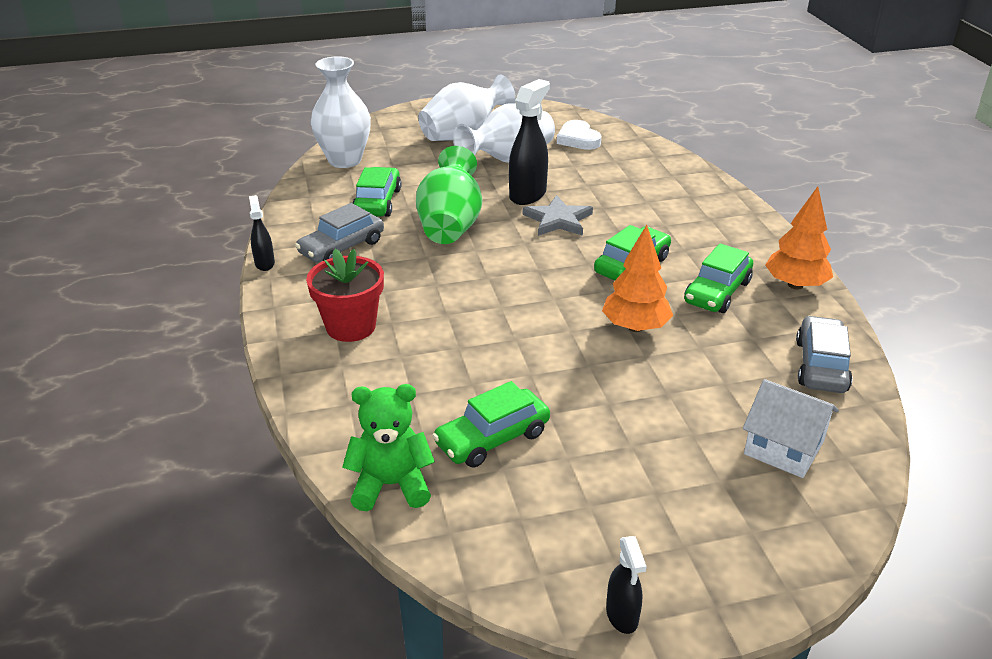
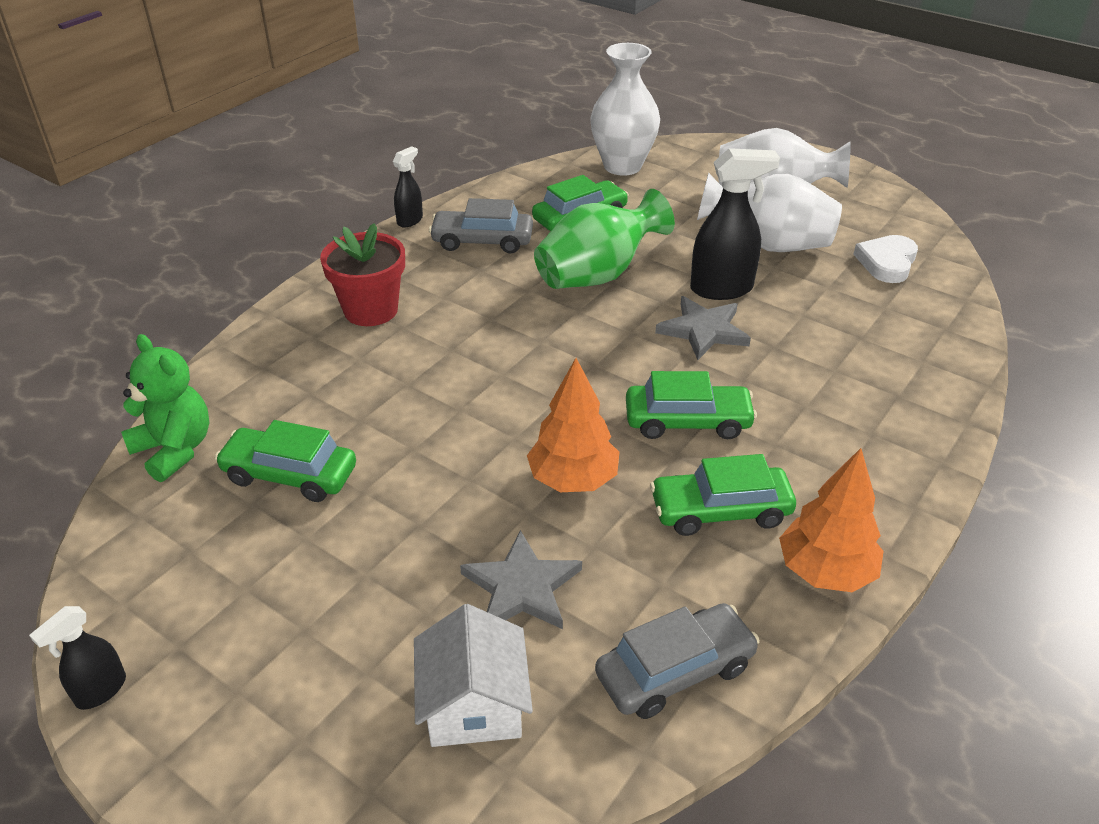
camera: 50 degrees right, 5 degrees up
none -> grey star [460,530,582,629]

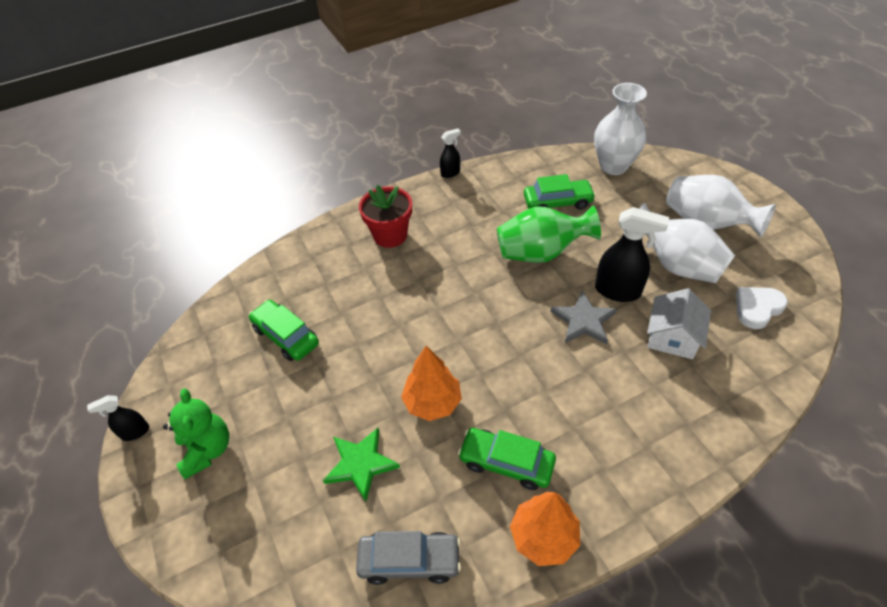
camera: 30 degrees right, 10 degrees up
green teddy bear [121,334,209,482] -> green teddy bear moved to [163,388,229,479]
white house [414,604,533,747] -> white house moved to [647,288,711,359]
grey car [429,198,533,253] -> none
grey star [460,530,582,629] -> green star [323,427,400,502]
green car [626,371,757,439] -> none

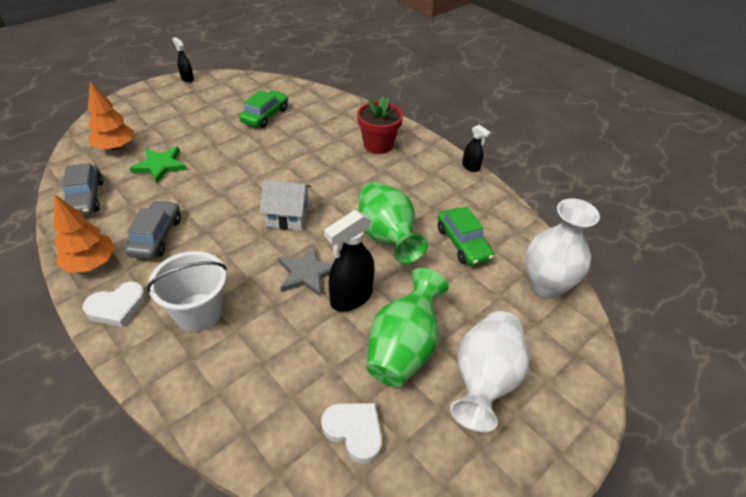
camera: 70 degrees right, 5 degrees down
green teddy bear [163,388,229,479] -> none
orange tree [401,346,462,421] -> orange tree moved to [88,81,134,150]
green car [458,428,556,490] -> grey car [125,200,181,259]
black spray bottle [595,207,669,302] -> black spray bottle turned 45 degrees clockwise [324,210,375,312]
white vase [639,203,735,283] -> green vase [366,268,449,387]
white house [647,288,711,359] -> white house moved to [260,180,311,230]
none -> white heart [83,282,146,327]
none -> white bucket [147,251,227,332]

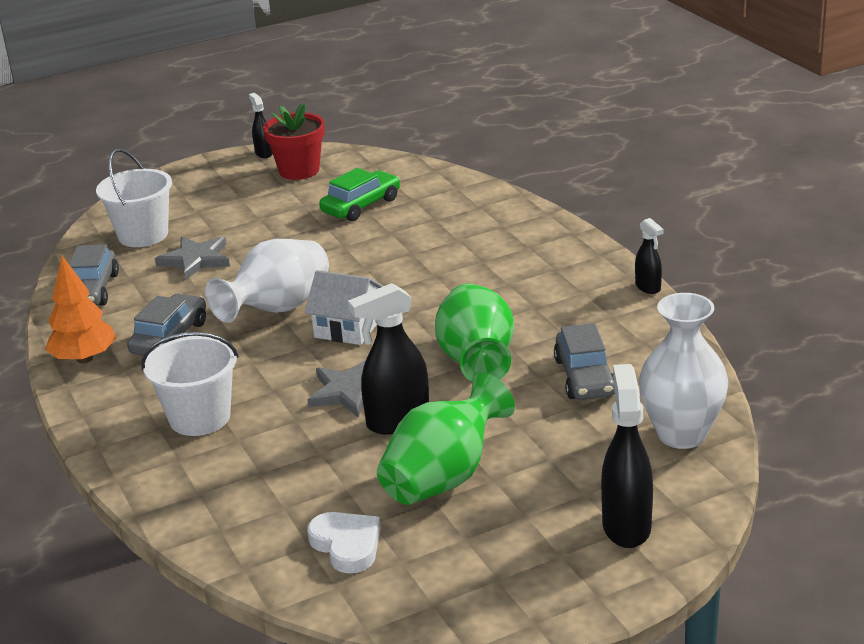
camera: 20 degrees right, 15 degrees down
white heart [83,282,146,327] -> none
orange tree [88,81,134,150] -> white bucket [96,149,172,247]
green star [130,147,187,183] -> grey star [155,236,230,280]
red flower pot [357,97,403,154] -> red flower pot moved to [263,104,325,180]
green car [438,206,494,266] -> grey car [554,323,615,400]
white vase [450,311,529,432] -> white vase moved to [205,239,329,323]
none -> black spray bottle [601,364,653,548]

